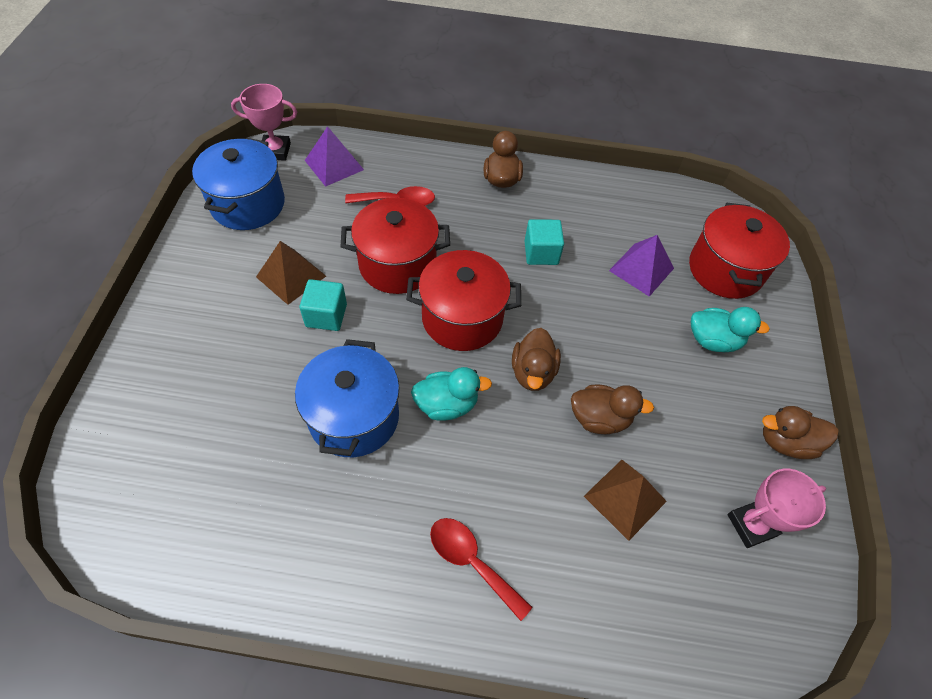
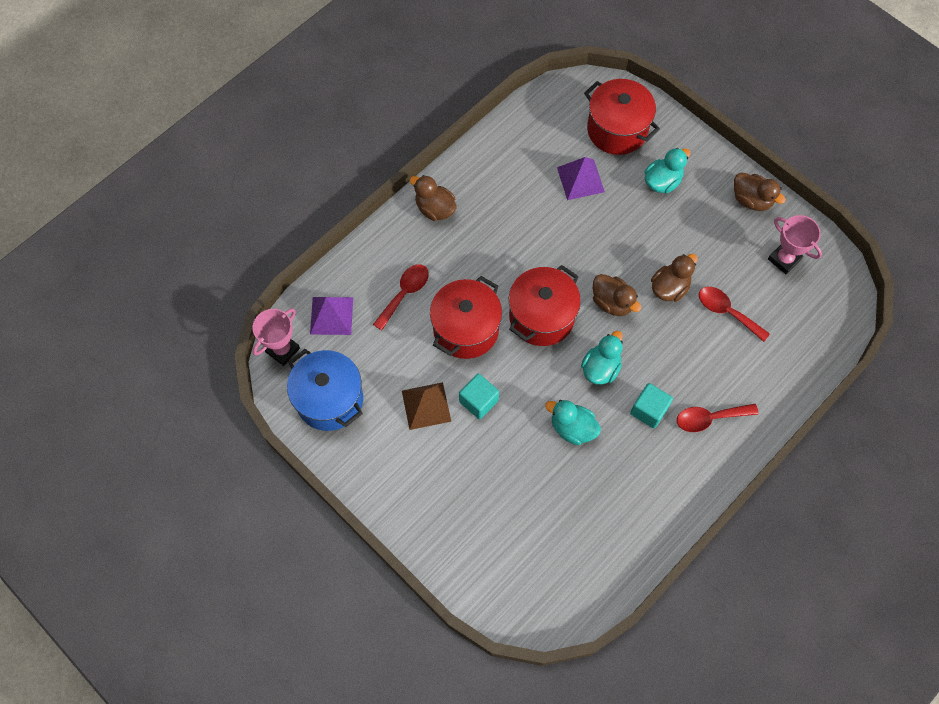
camera: 50 degrees left, 10 degrees up
blue pot [295,339,399,457] -> turquoise duck [545,400,601,445]
turquoise cube [525,219,564,265] -> turquoise cube moved to [630,383,673,428]
brown pyramid [584,460,667,541] -> red spoon [699,287,770,342]
pink trophy [727,469,826,548] -> pink trophy turned 60 degrees counterclockwise [768,215,822,274]
brown duck [762,406,839,459] -> brown duck turned 90 degrees counterclockwise [734,172,786,211]

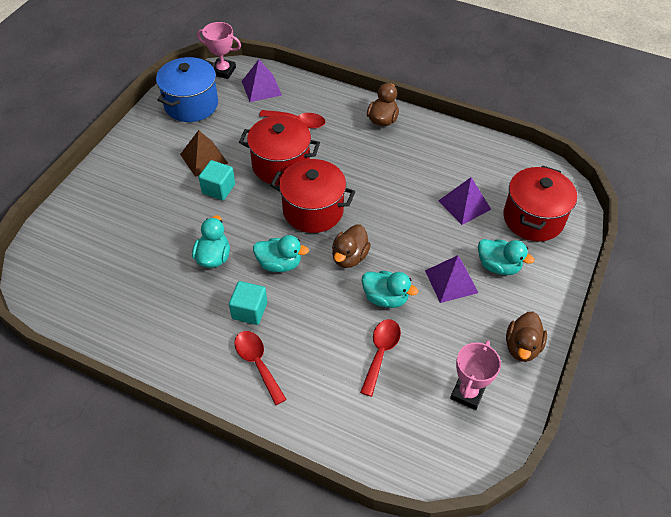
camera: 70 degrees right, 15 degrees down
brown duck [651,254,698,302] -> turquoise duck [362,271,418,308]
none -> purple pyramid [425,255,478,303]

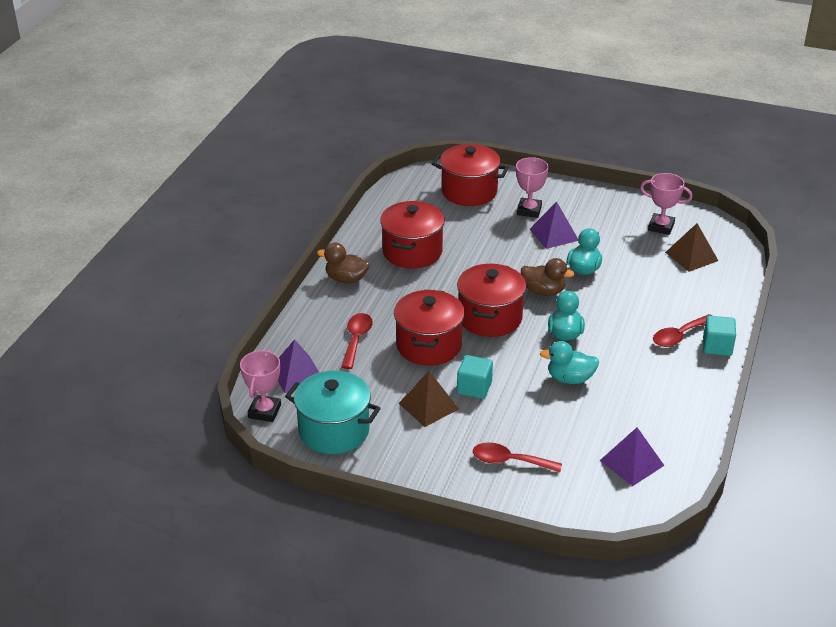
camera: 95 degrees left, 15 degrees down
blue pot [156,57,218,122] -> turquoise pot [285,371,381,454]
turquoise cube [229,281,267,325] -> turquoise cube moved to [703,315,736,356]
red spoon [360,319,401,397] -> red spoon moved to [473,442,562,472]
purple pyramid [438,177,491,225] -> purple pyramid moved to [600,427,664,486]
turquoise duck [478,239,534,275] -> pink trophy [516,157,549,218]
brown duck [506,312,547,362] -> none
none -> red pot [380,201,445,268]
none -> brown pyramid [665,223,718,272]

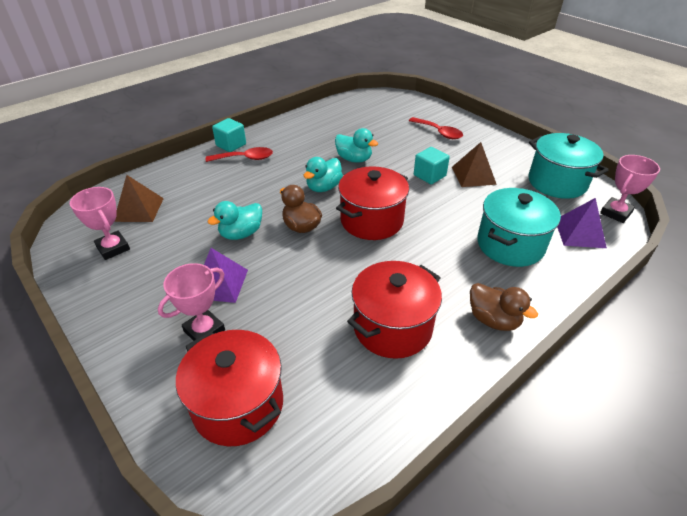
camera: 150 degrees left, 5 degrees up
red spoon [341,313,373,369] -> turquoise pot [477,188,561,267]
red pot [394,290,465,366] -> none
purple pyramid [600,427,664,486] -> none

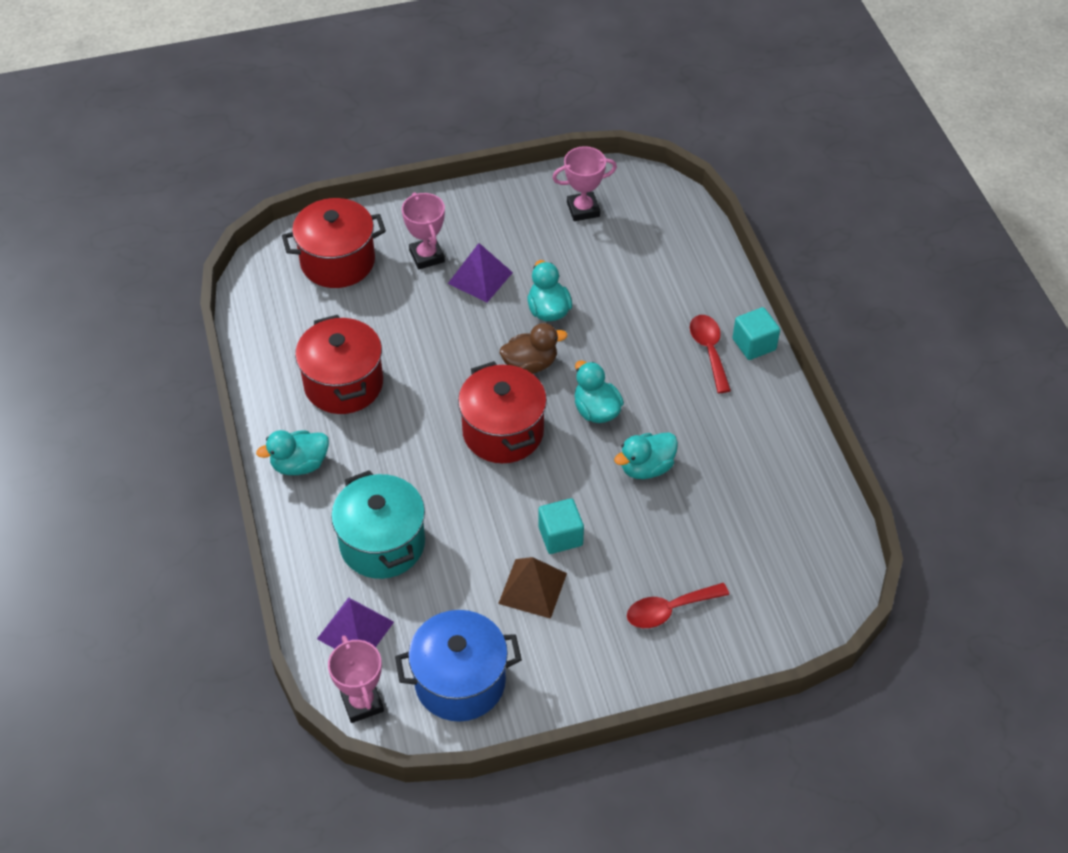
camera: 115 degrees right, 10 degrees up
brown pyramid [114,175,164,222] -> none
red spoon [206,147,273,162] -> red spoon turned 150 degrees clockwise [690,315,731,393]
brown duck [470,283,538,331] -> turquoise duck [256,430,329,475]
turquoise pot [528,133,609,199] -> blue pot [395,610,522,722]

